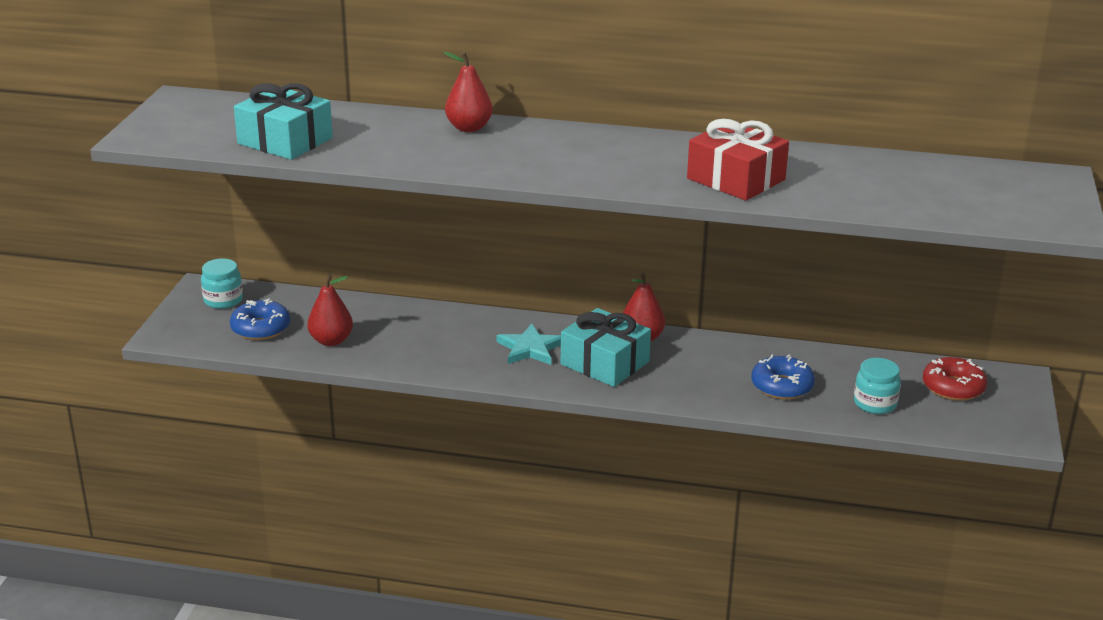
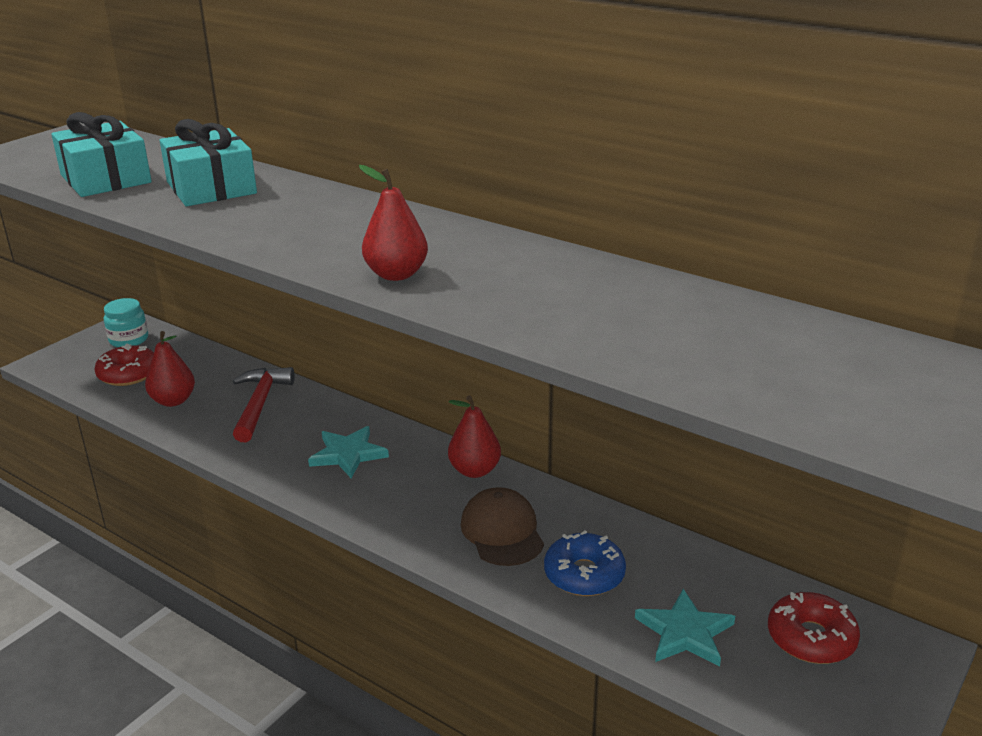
camera: 25 degrees right, 0 degrees up
blue donut [230,299,290,340] -> red donut [94,344,154,386]
red pear [444,52,493,132] -> red pear moved to [359,165,428,281]
turquoise gift [561,308,651,387] -> turquoise gift moved to [160,119,257,206]
red gift [687,119,789,201] -> none
turquoise jar [854,358,901,414] -> turquoise star [635,589,735,666]
none -> red hammer [233,367,295,442]
none -> brown cap [460,487,544,566]

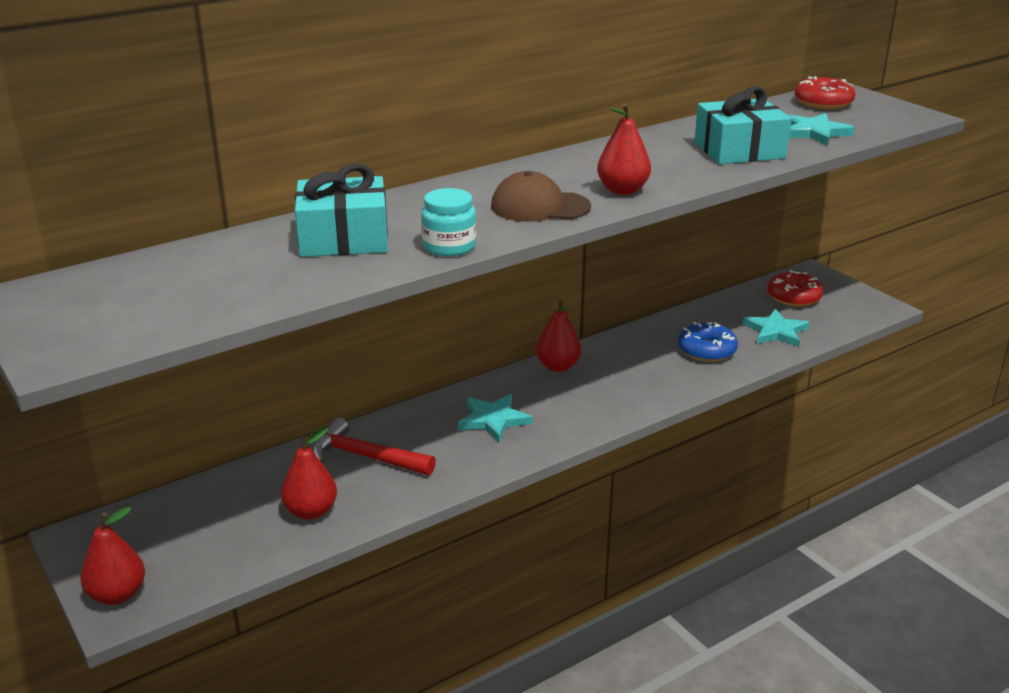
camera: 70 degrees left, 0 degrees up
turquoise gift [51,112,152,197] -> turquoise gift moved to [694,86,792,164]
red donut [94,344,154,386] -> red donut moved to [795,76,856,109]
turquoise jar [104,298,148,347] -> turquoise jar moved to [421,188,477,257]
brown cap [460,487,544,566] -> brown cap moved to [491,171,591,222]
none -> red pear [80,507,145,605]
none -> turquoise star [787,113,855,146]

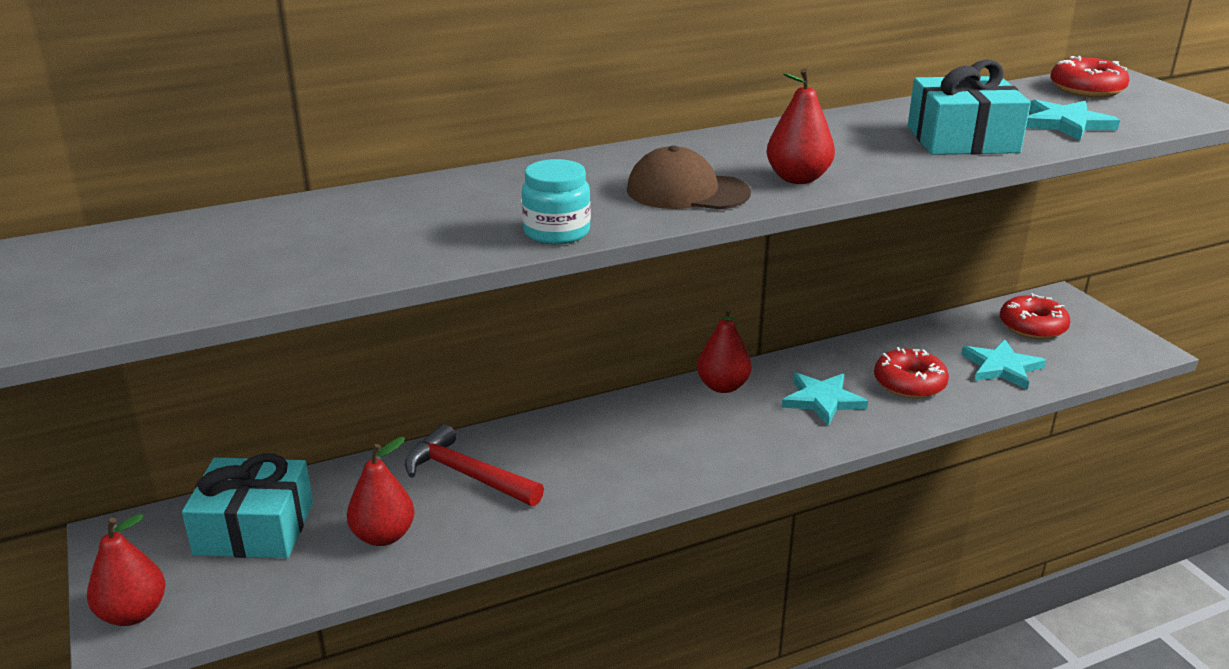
camera: 10 degrees right, 0 degrees up
turquoise gift [295,164,388,257] -> turquoise gift moved to [182,453,313,558]
turquoise star [458,394,533,442] -> turquoise star moved to [782,372,868,426]
blue donut [678,322,738,362] -> red donut [874,347,949,399]

